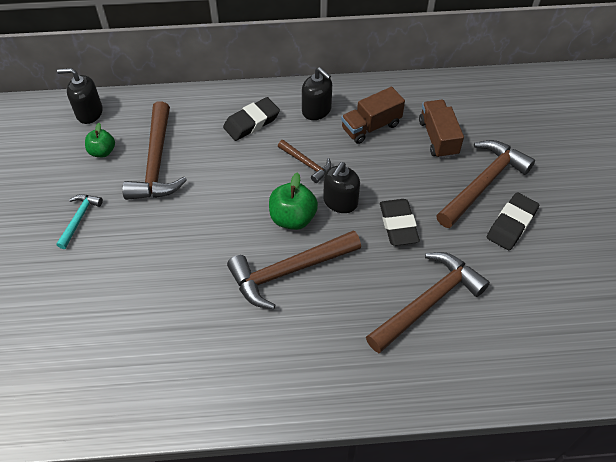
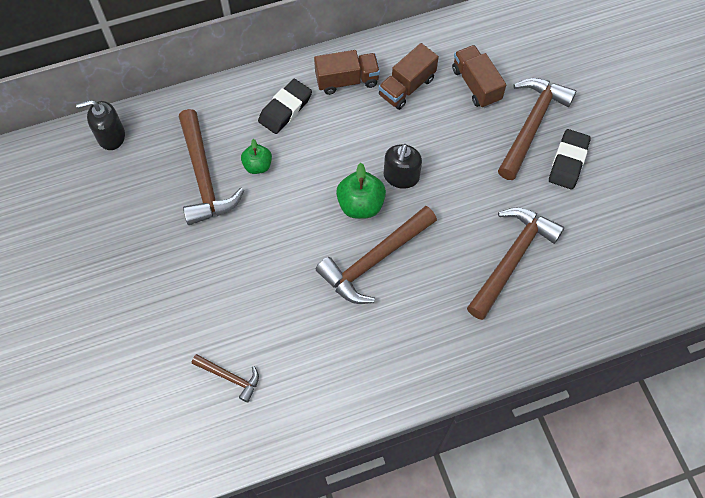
camera: 15 degrees left, 10 degrees up
turquoise hammer [56,194,103,249] -> none
green apple [85,123,115,157] -> green apple moved to [241,139,272,174]
brown hammer [278,140,331,183] -> brown hammer moved to [192,354,259,402]
black soap dispenser [302,67,332,120] -> brown truck [314,50,380,95]
black eraser [380,199,420,246] -> none

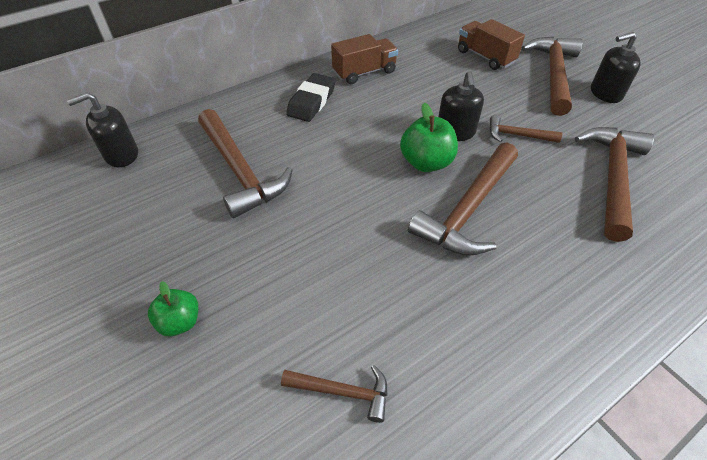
camera: 15 degrees left, 15 degrees down
green apple [241,139,272,174] -> green apple moved to [148,281,198,336]
brown truck [379,43,439,110] -> none
black eraser [549,129,591,189] -> black soap dispenser [591,32,641,103]
none -> brown hammer [489,115,562,143]

